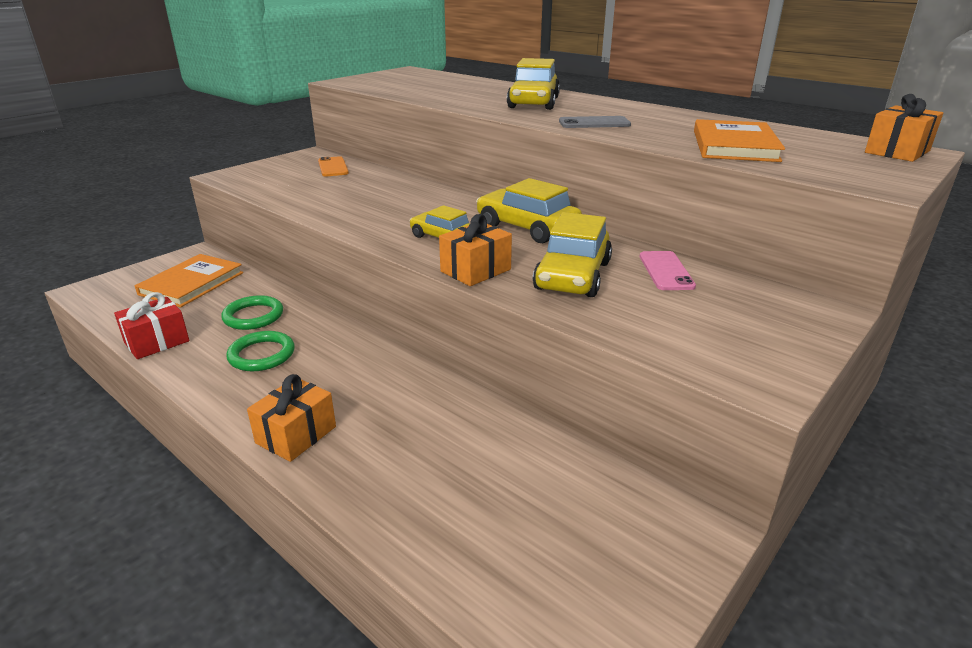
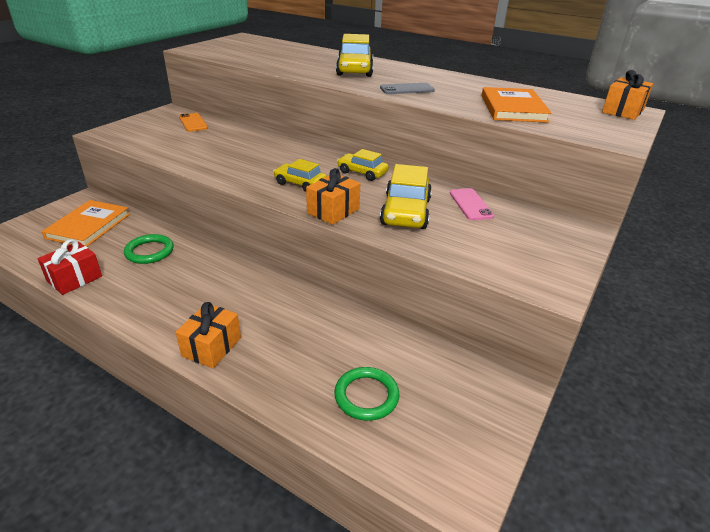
camera: 10 degrees left, 5 degrees up
green ring [226,331,294,371] -> green ring moved to [334,367,400,421]
yellow car [476,178,582,243] -> yellow car [337,149,389,181], size x0.63

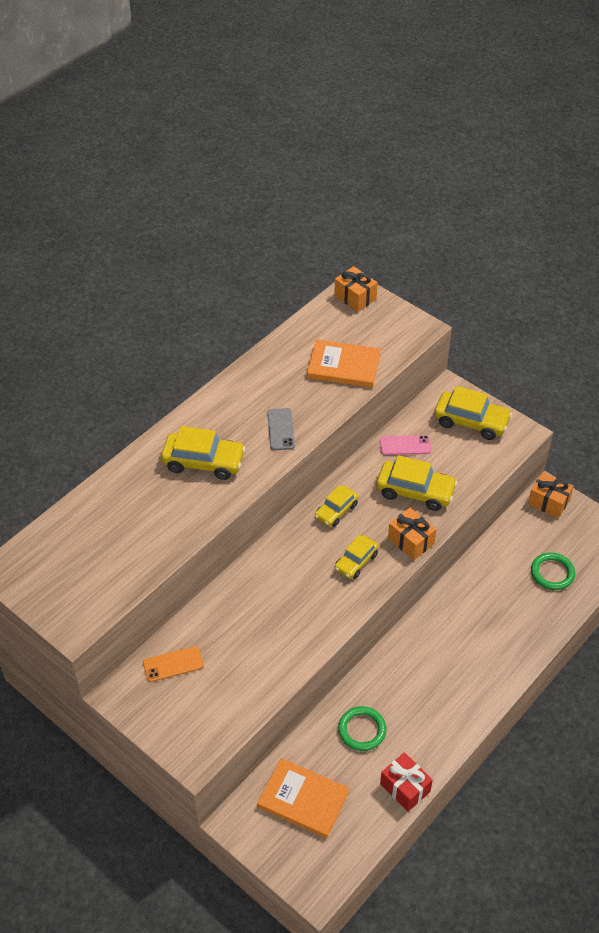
camera: 80 degrees left, 15 degrees up
orange gift [176,302,241,368] -> orange gift moved to [528,472,574,518]
none -> yellow car [434,386,512,440]

